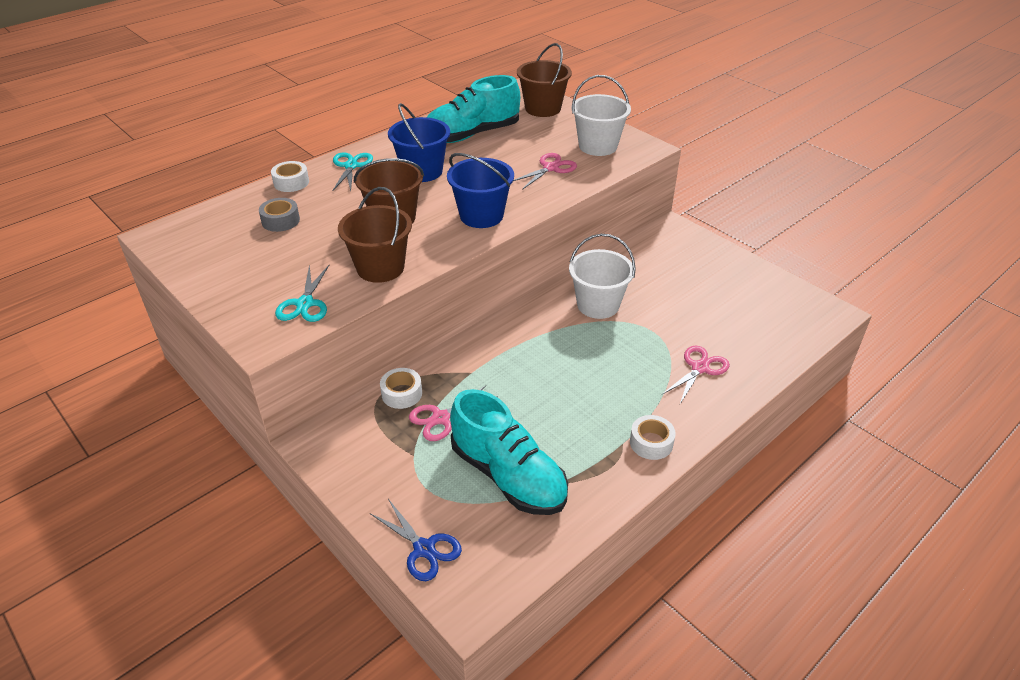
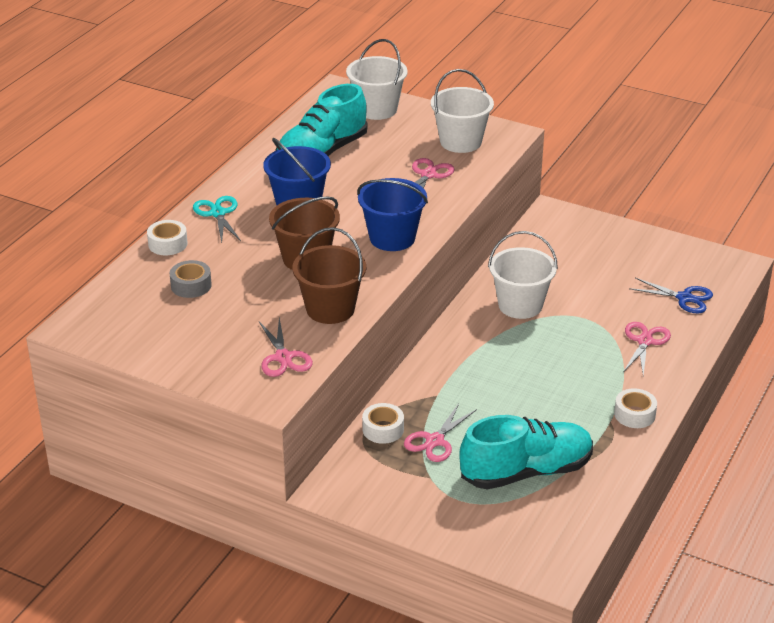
camera: 20 degrees left, 5 degrees down
turquoise scissors [275,265,329,322] -> pink scissors [259,318,313,377]
blue scissors [370,499,462,581] -> blue scissors moved to [629,278,713,313]
turquoise shoe [450,389,568,515] -> turquoise shoe turned 45 degrees counterclockwise [459,415,593,490]
brown bucket [517,43,572,117] -> white bucket [346,39,408,120]

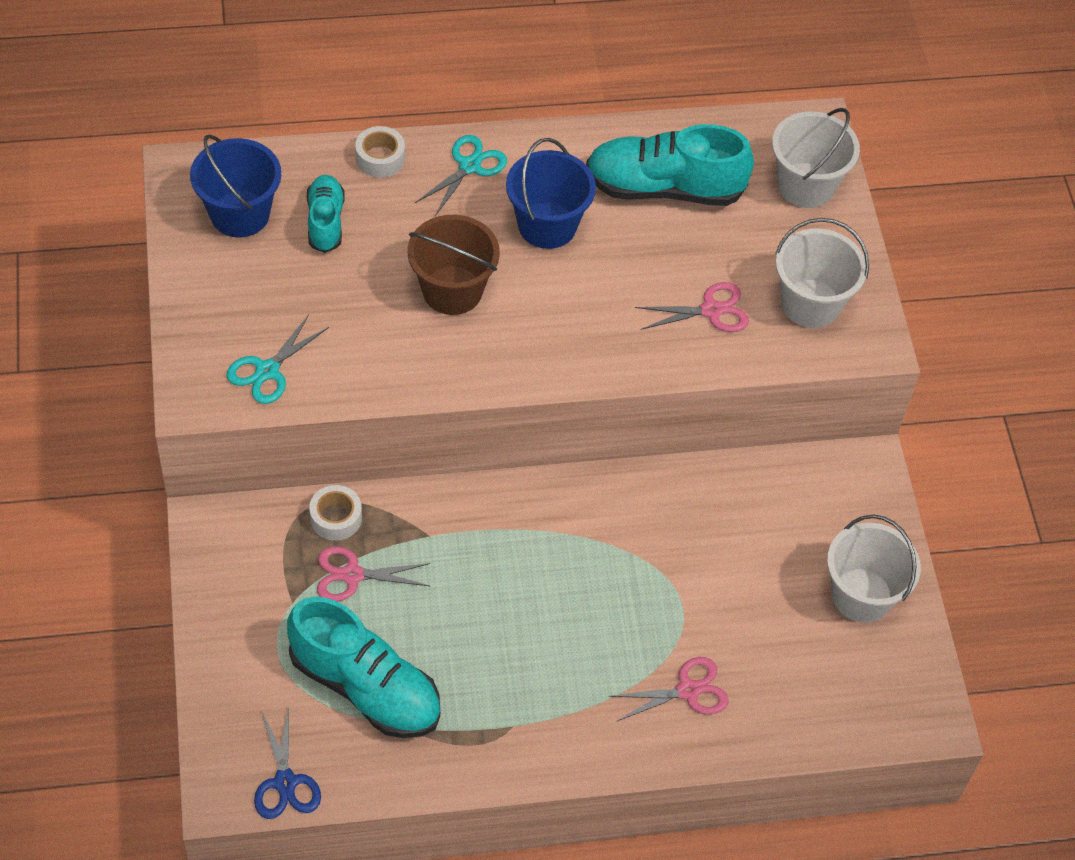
camera: 50 degrees right, 20 degrees up
grey tape [170,260,212,298] -> turquoise shoe [307,175,345,253]
pink scissors [259,318,313,377] -> turquoise scissors [226,315,329,404]
brown bucket [292,227,366,324] -> none
blue bucket [357,178,428,251] -> blue bucket moved to [190,134,281,238]
white bucket [488,231,558,319] -> white bucket moved to [827,515,921,623]
white tape [614,388,657,428] -> none
blue scissors [629,278,713,313] -> blue scissors moved to [254,706,321,819]

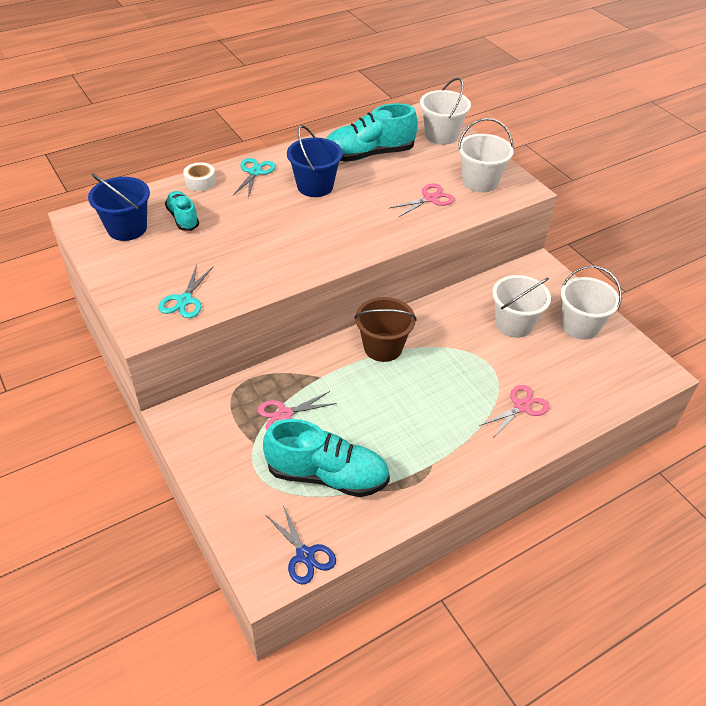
camera: 20 degrees left, 10 degrees down
white tape [309,485,362,541] -> none
brown bucket [407,215,500,315] -> brown bucket moved to [354,297,417,362]
none -> white bucket [492,275,551,338]

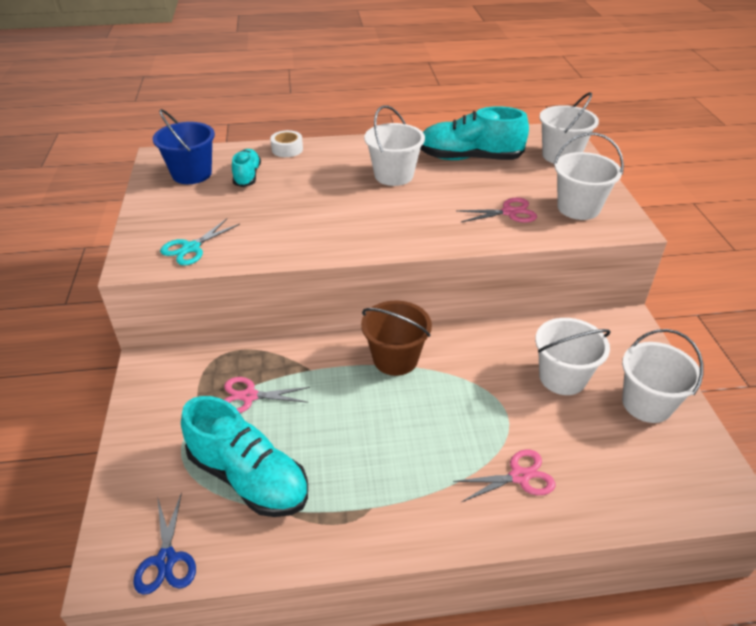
camera: 25 degrees right, 5 degrees down
turquoise scissors [233,158,276,198] -> none
blue bucket [287,125,343,197] -> white bucket [364,105,425,186]

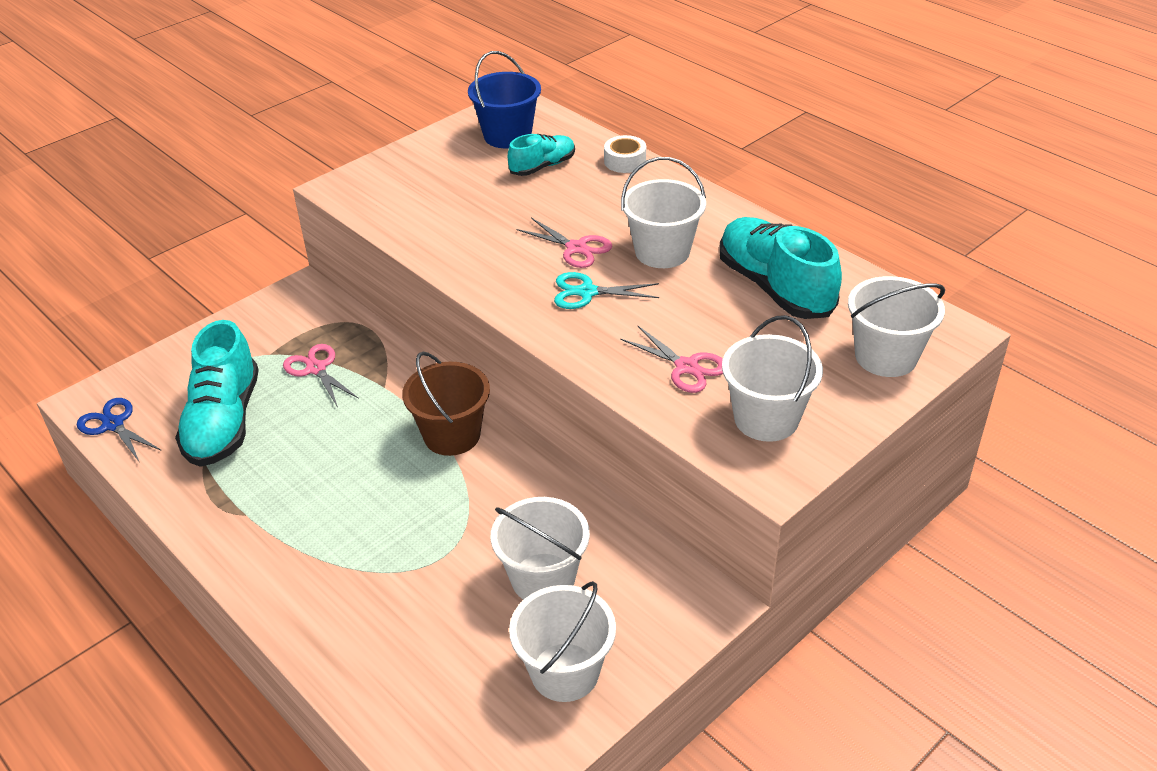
camera: 55 degrees right, 0 degrees up
blue scissors [133,492,196,595] -> blue scissors turned 90 degrees clockwise [77,398,162,463]
turquoise scissors [160,219,240,266] -> turquoise scissors moved to [554,272,659,309]
pink scissors [453,449,555,502] -> pink scissors moved to [516,218,612,268]

